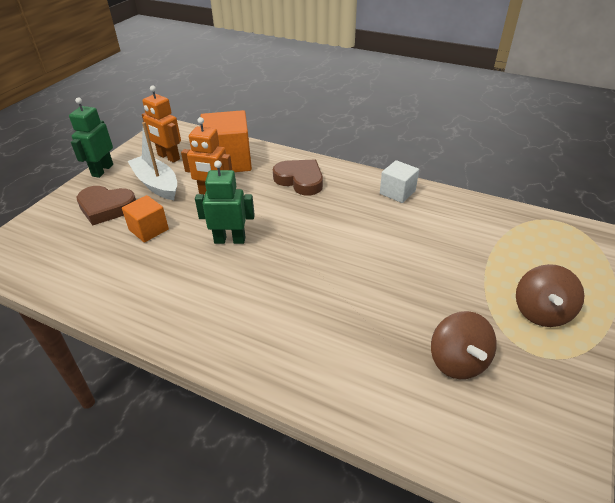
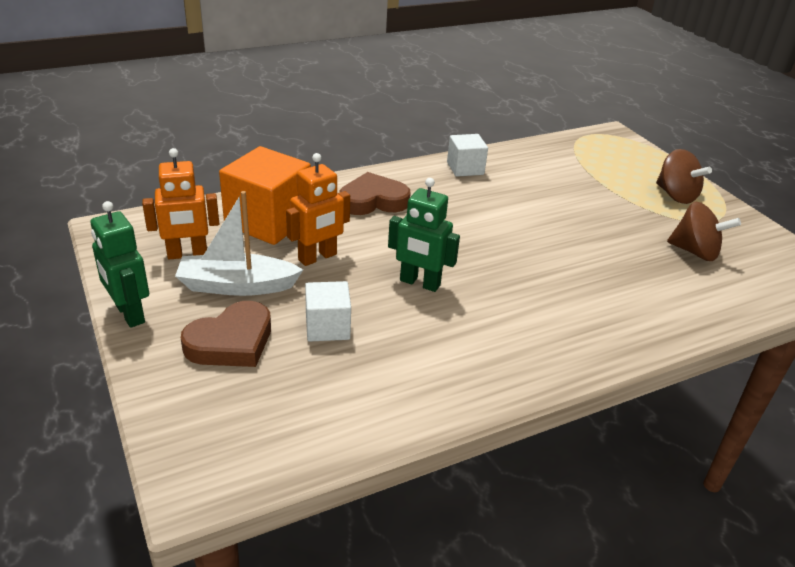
camera: 55 degrees left, 5 degrees down
orange cube [122,195,169,243] -> white cube [305,281,351,342]
green robot [195,160,255,244] -> green robot turned 105 degrees counterclockwise [388,178,460,292]

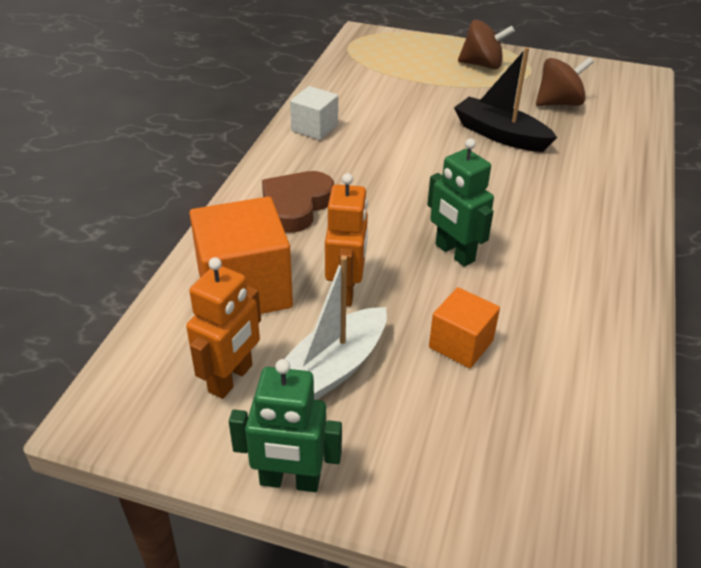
camera: 45 degrees left, 5 degrees up
brown heart [181,301,271,367] -> none
white cube [305,281,351,342] -> orange cube [429,287,500,368]
green robot [388,178,460,292] -> green robot turned 75 degrees clockwise [427,138,494,267]
none -> black boat [454,47,557,152]

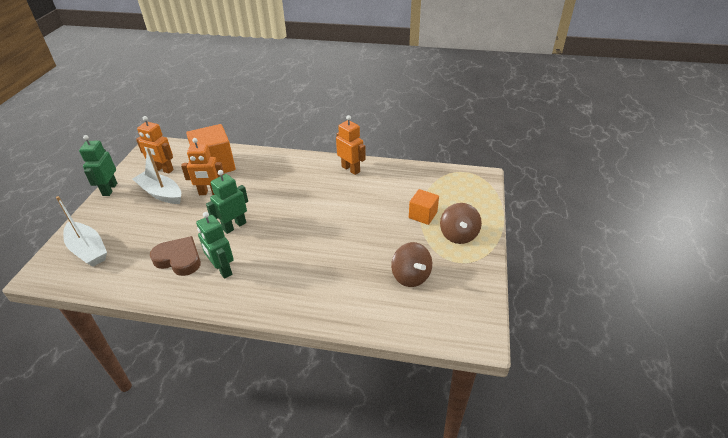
camera: 85 degrees right, 0 degrees up
brown heart [262,171,334,233] -> brown heart moved to [150,236,201,276]
white cube [290,86,338,140] -> orange robot [336,115,366,175]
orange cube [429,287,500,368] -> orange cube moved to [409,189,439,225]
black boat [454,47,557,152] -> none
none -> white boat [56,196,107,267]
none -> green robot [196,212,234,279]

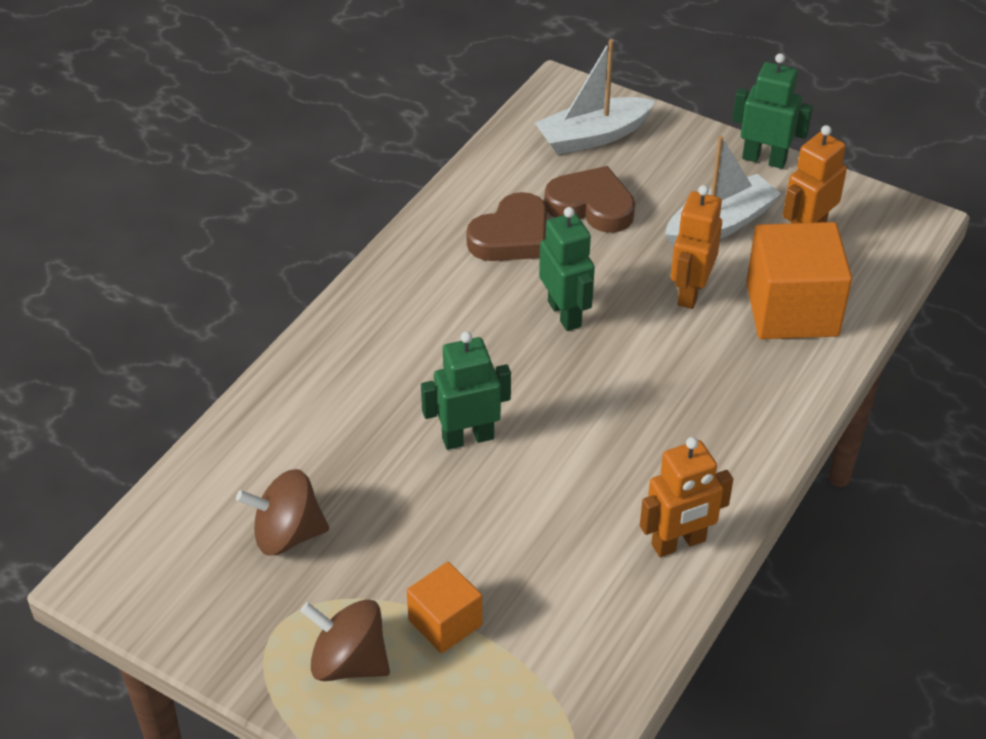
camera: 110 degrees right, 5 degrees up
green robot [196,212,234,279] -> green robot moved to [421,332,511,450]
none -> brown heart [544,166,635,233]

